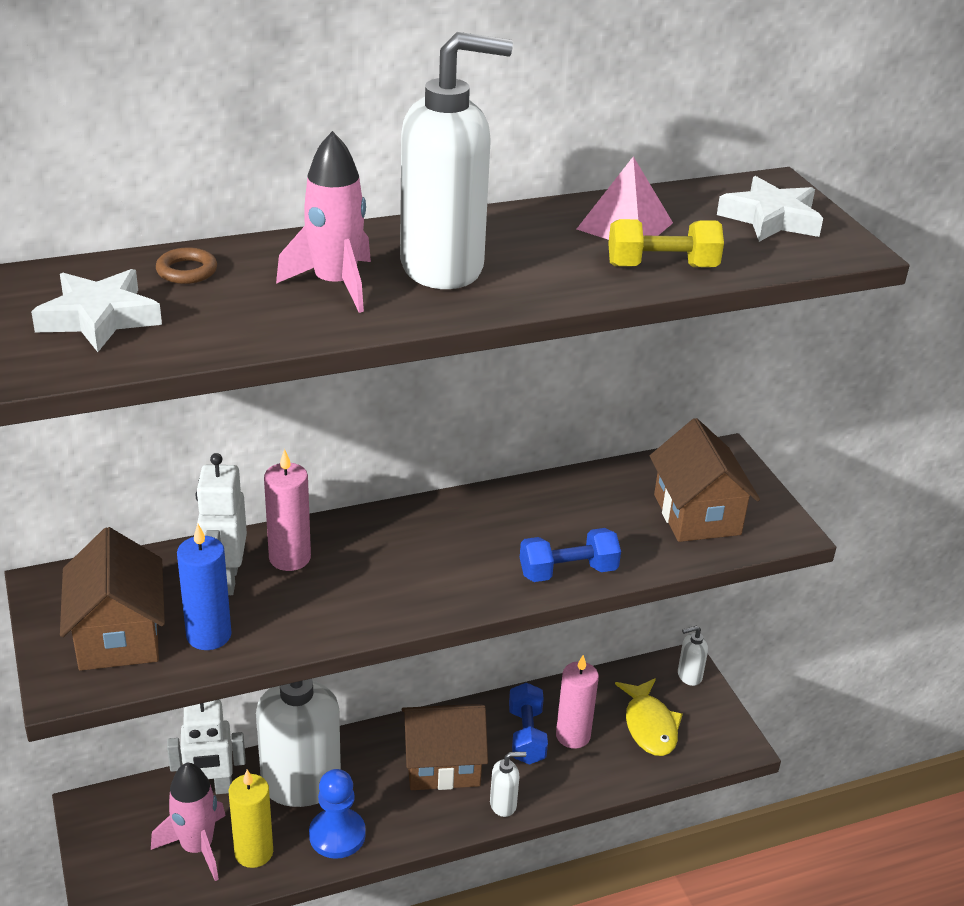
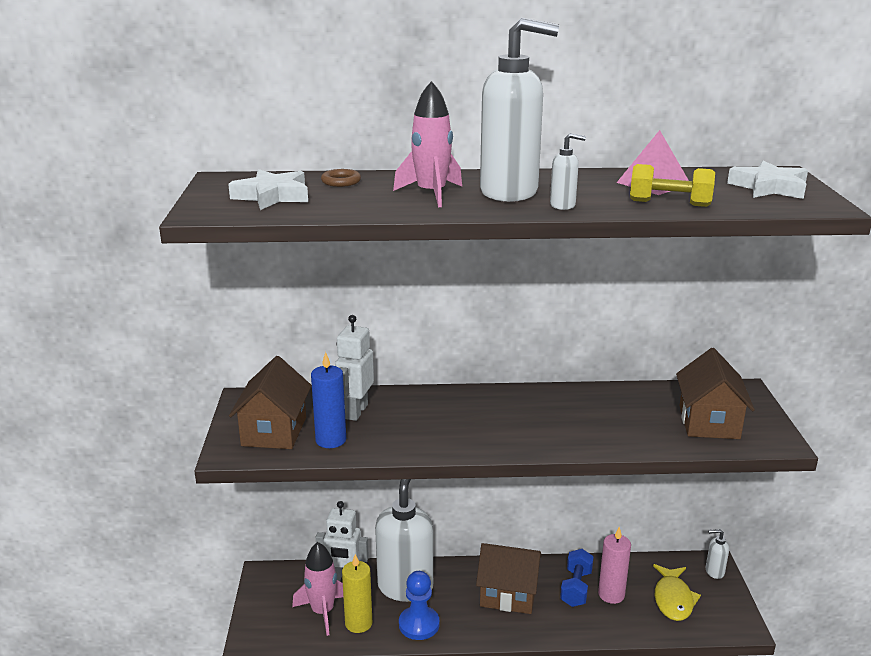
camera: 20 degrees right, 10 degrees down
pink candle [264,449,311,571] -> none
white soap dispenser [490,752,526,817] -> white soap dispenser moved to [550,133,586,210]
blue dumbbell [520,528,621,582] -> none

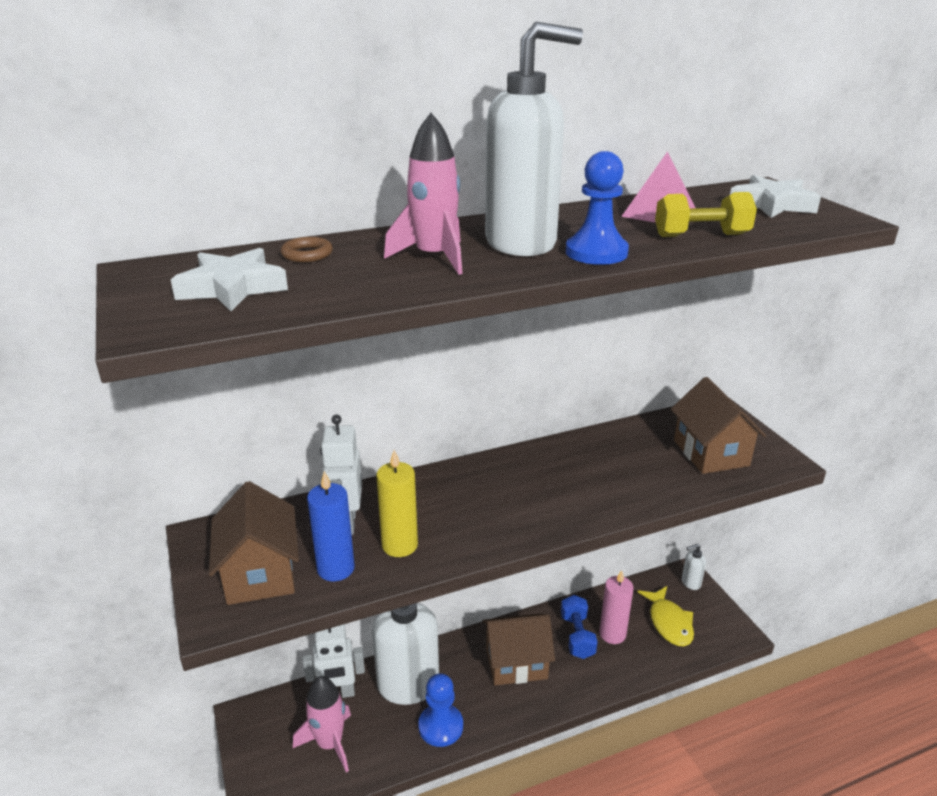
camera: 20 degrees left, 5 degrees up
yellow candle [342,554,373,633] -> yellow candle moved to [376,450,418,557]
white soap dispenser [550,133,586,210] -> blue pawn [566,151,629,265]

